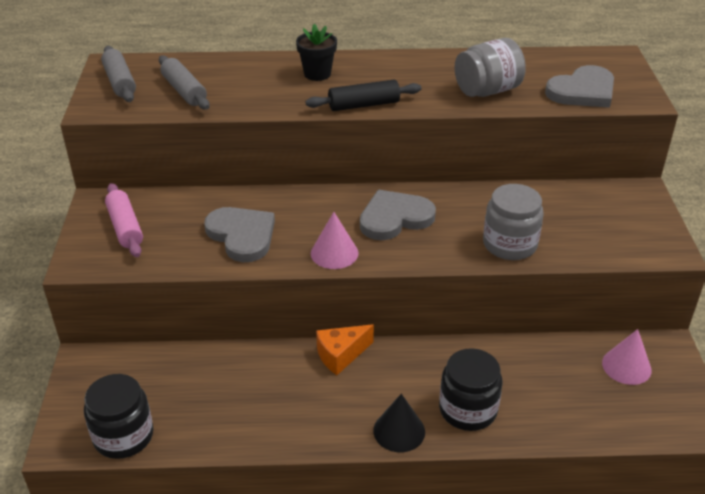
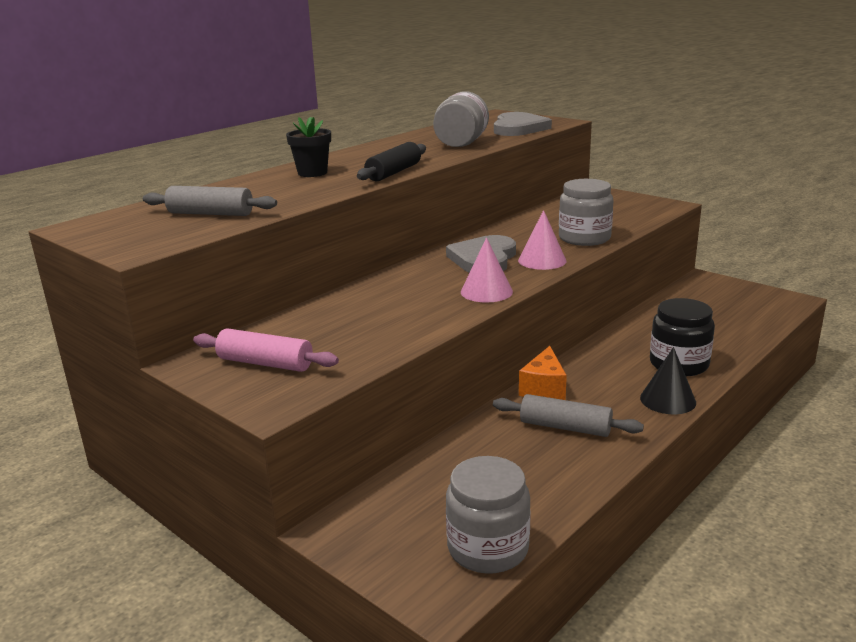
camera: 45 degrees left, 15 degrees down
black jar [84,374,153,459] -> grey jar [446,456,531,573]
grey rolling pin [101,46,136,102] -> grey rolling pin moved to [493,394,644,437]
grey heart [204,207,275,262] -> none
pink cone [602,329,652,385] -> pink cone moved to [518,210,566,270]

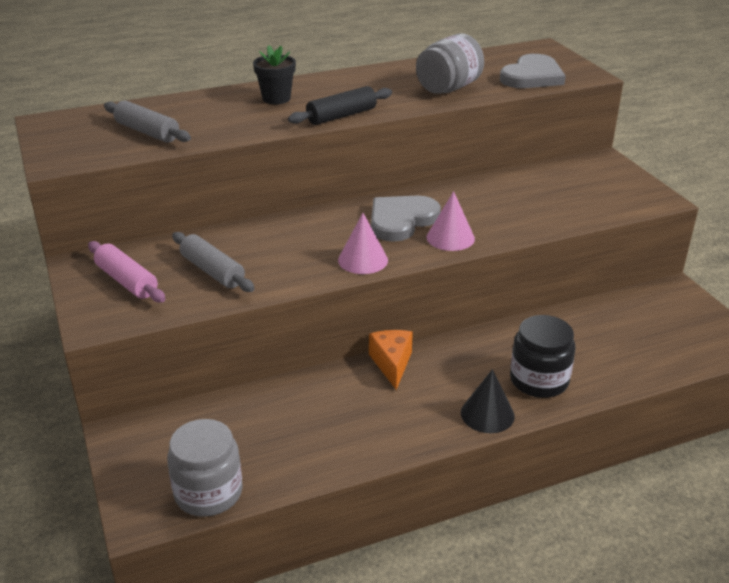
camera: 25 degrees right, 10 degrees up
grey rolling pin [493,394,644,437] -> grey rolling pin moved to [172,232,255,292]
orange cheese [519,346,567,400] -> orange cheese turned 135 degrees clockwise [369,330,413,390]
grey jar [559,179,613,246] -> none

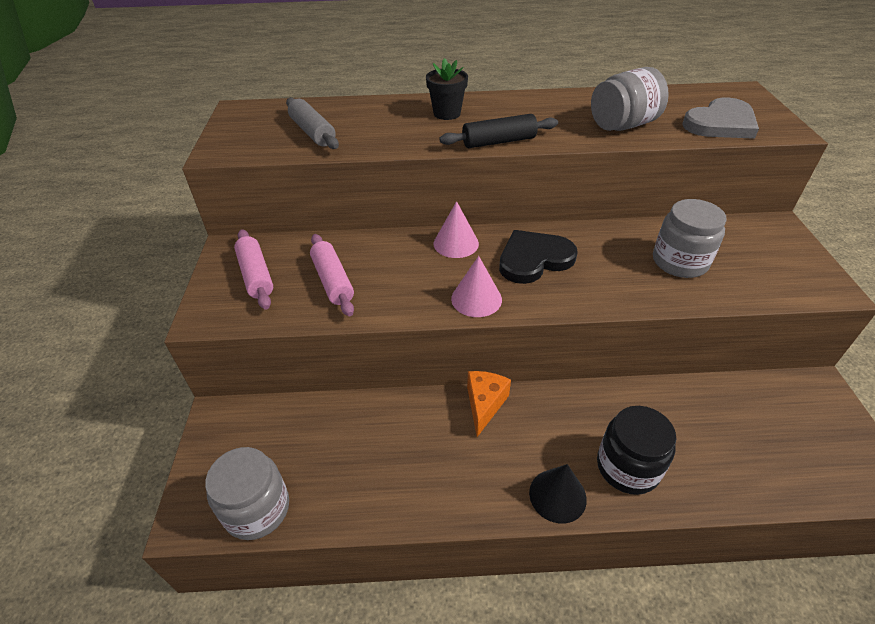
camera: 20 degrees right, 10 degrees up
grey rolling pin [172,232,255,292] -> pink rolling pin [310,234,354,316]
grey heart [371,196,441,242] -> black heart [499,230,578,284]
pink cone [427,191,475,251] -> pink cone moved to [434,201,479,258]
none -> grey jar [653,199,727,278]

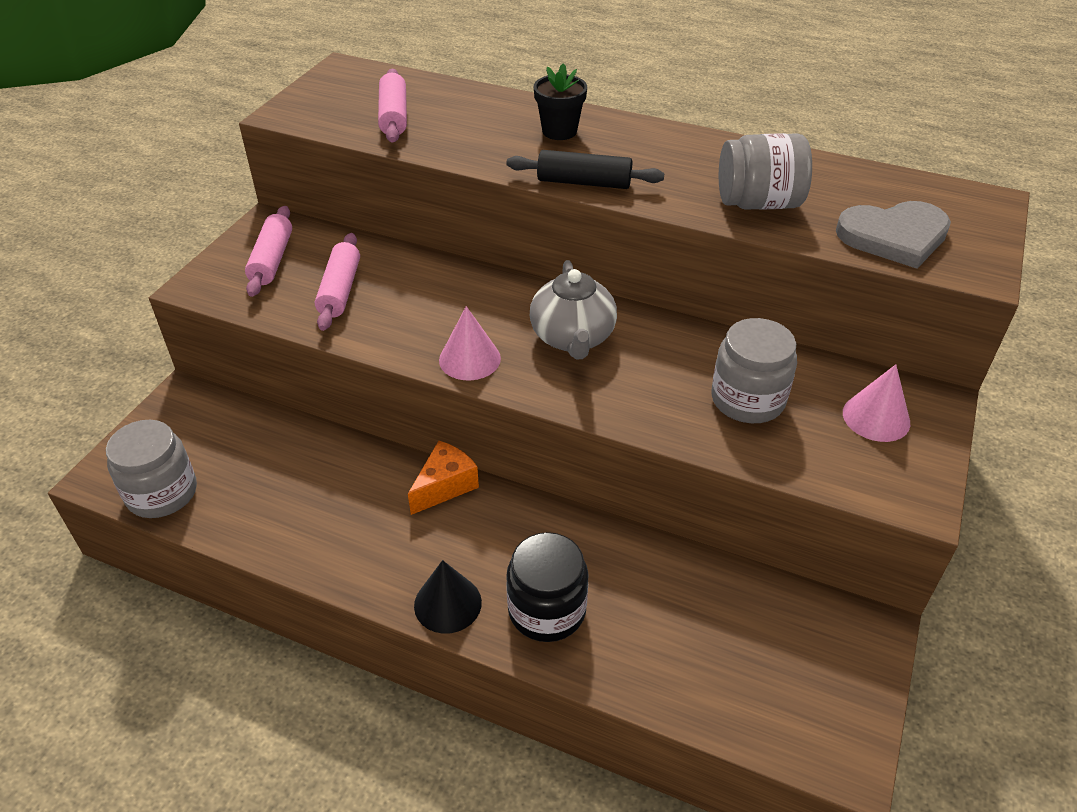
camera: 25 degrees right, 0 degrees up
grey rolling pin [286,98,339,149] -> pink rolling pin [378,69,407,143]
pink cone [434,201,479,258] -> pink cone moved to [843,364,910,442]
black heart [499,230,578,284] -> grey teapot [530,260,617,360]

